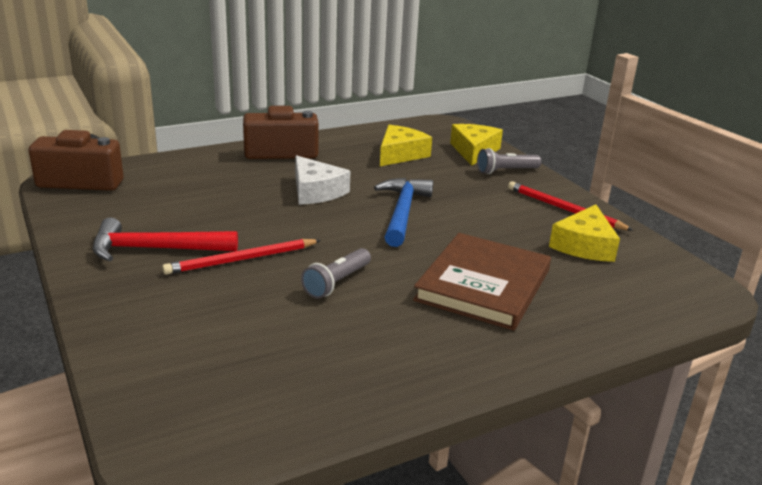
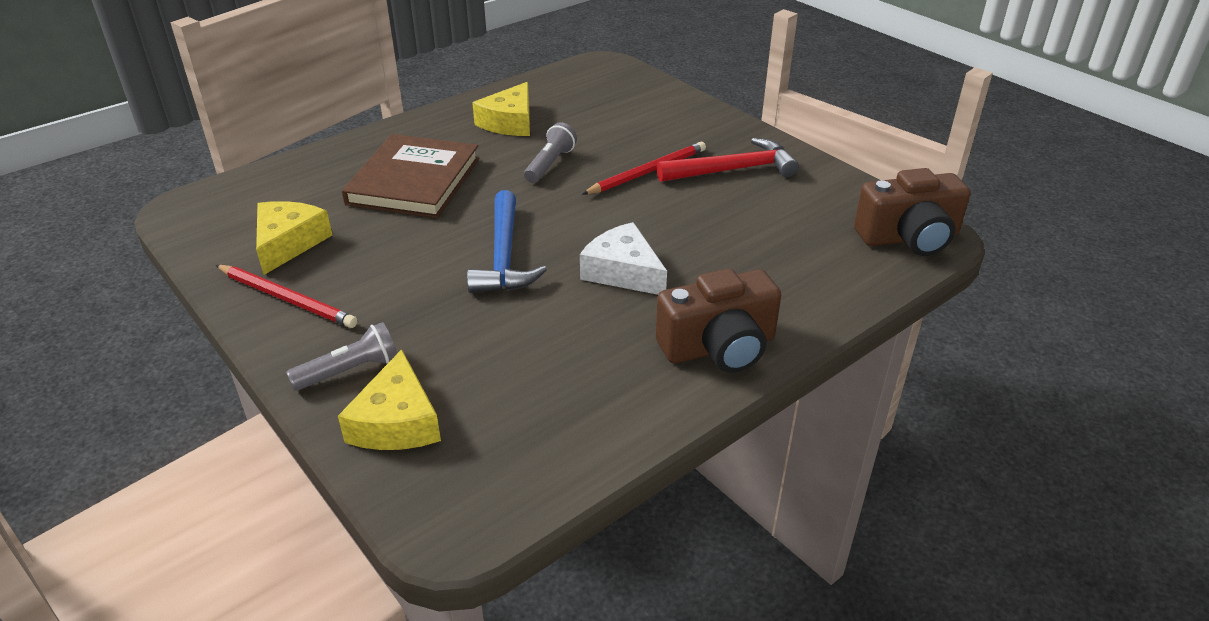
camera: 170 degrees right, 10 degrees up
yellow cheese [380,125,432,166] -> yellow cheese moved to [472,82,530,136]

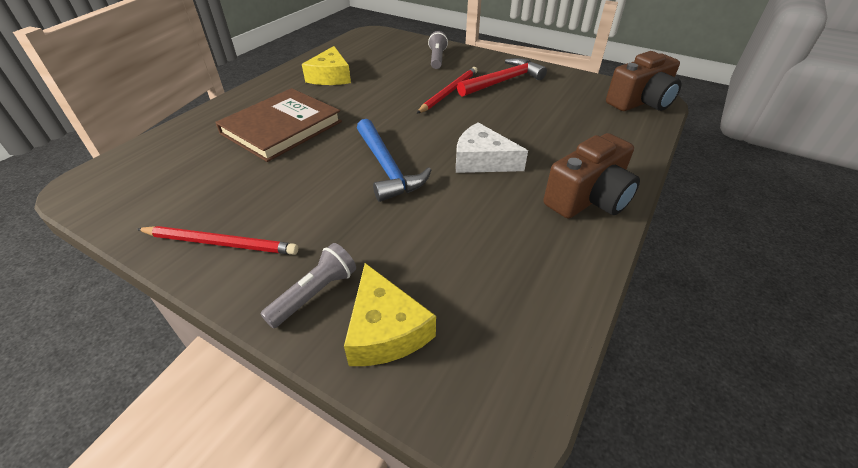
camera: 20 degrees left, 5 degrees up
yellow cheese [256,201,332,275] -> none
brown book [342,134,479,218] -> brown book turned 45 degrees clockwise [215,88,342,162]
grey flashlight [524,122,577,183] -> grey flashlight moved to [428,31,448,69]

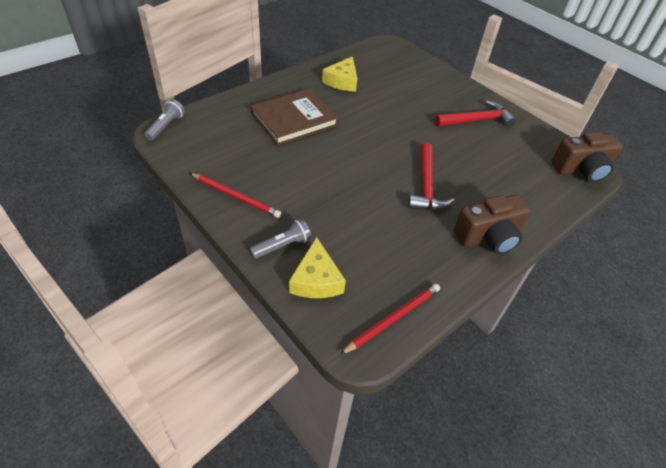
camera: 15 degrees right, 5 degrees up
blue hammer [357,119,431,202] -> none
red pencil [417,67,478,114] -> red pencil moved to [340,284,440,355]
grey flashlight [428,31,448,69] -> grey flashlight moved to [144,99,185,141]
white cheese [456,122,528,173] -> red hammer [408,143,454,210]

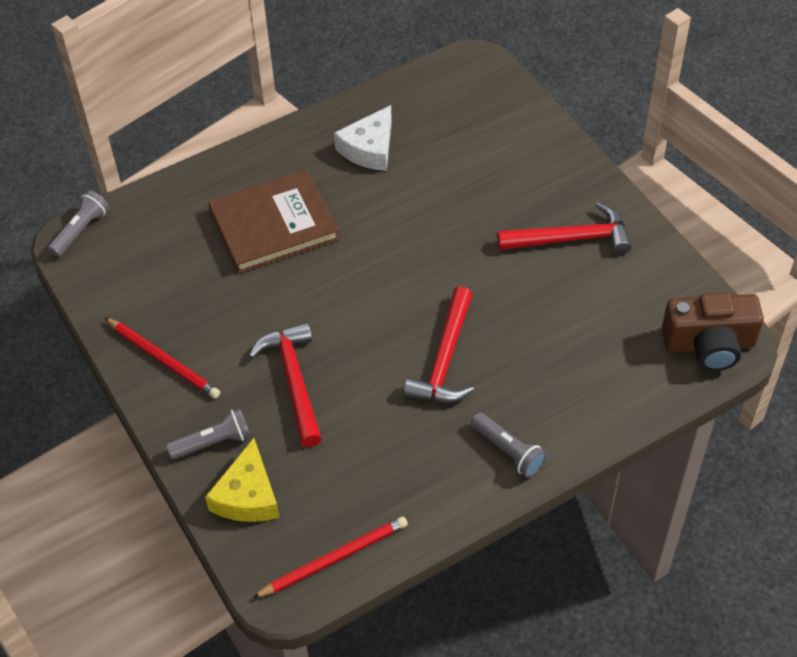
camera: 15 degrees right, 5 degrees up
yellow cheese [322,56,358,92] -> white cheese [334,105,392,171]
brown camera [454,194,530,254] -> grey flashlight [471,413,547,478]
none -> red hammer [249,322,322,447]

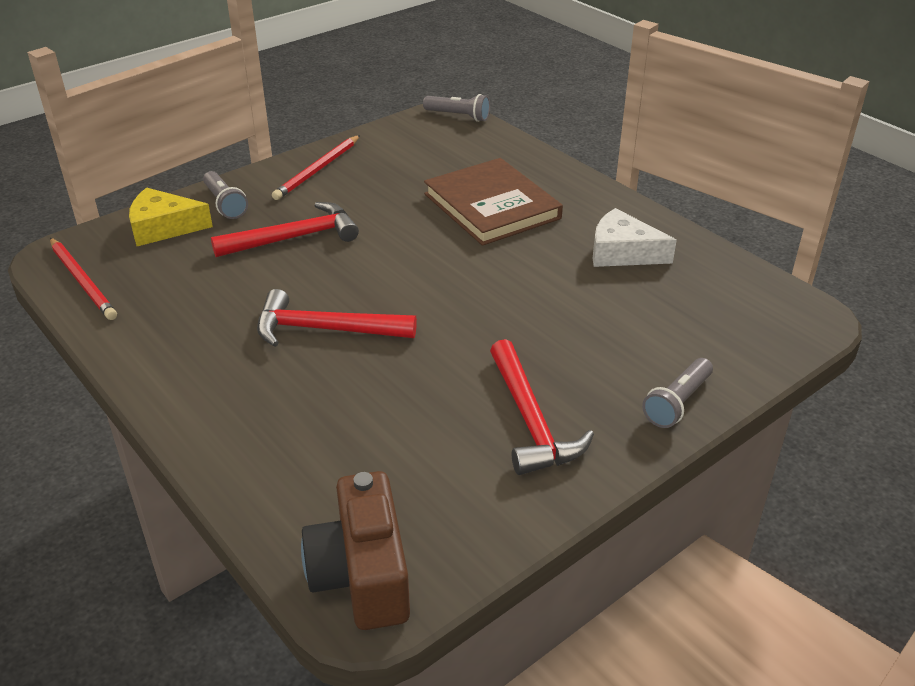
camera: 80 degrees right, 15 degrees down
grey flashlight [471,413,547,478] -> grey flashlight moved to [642,358,713,428]

